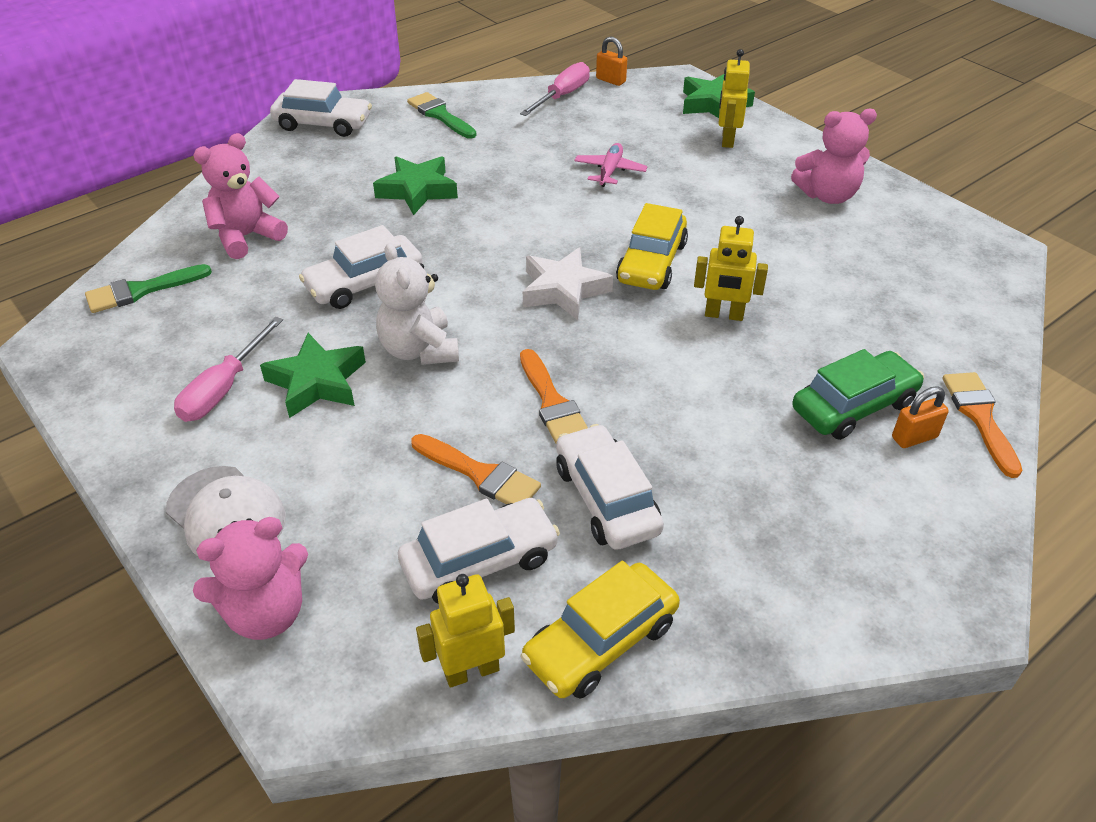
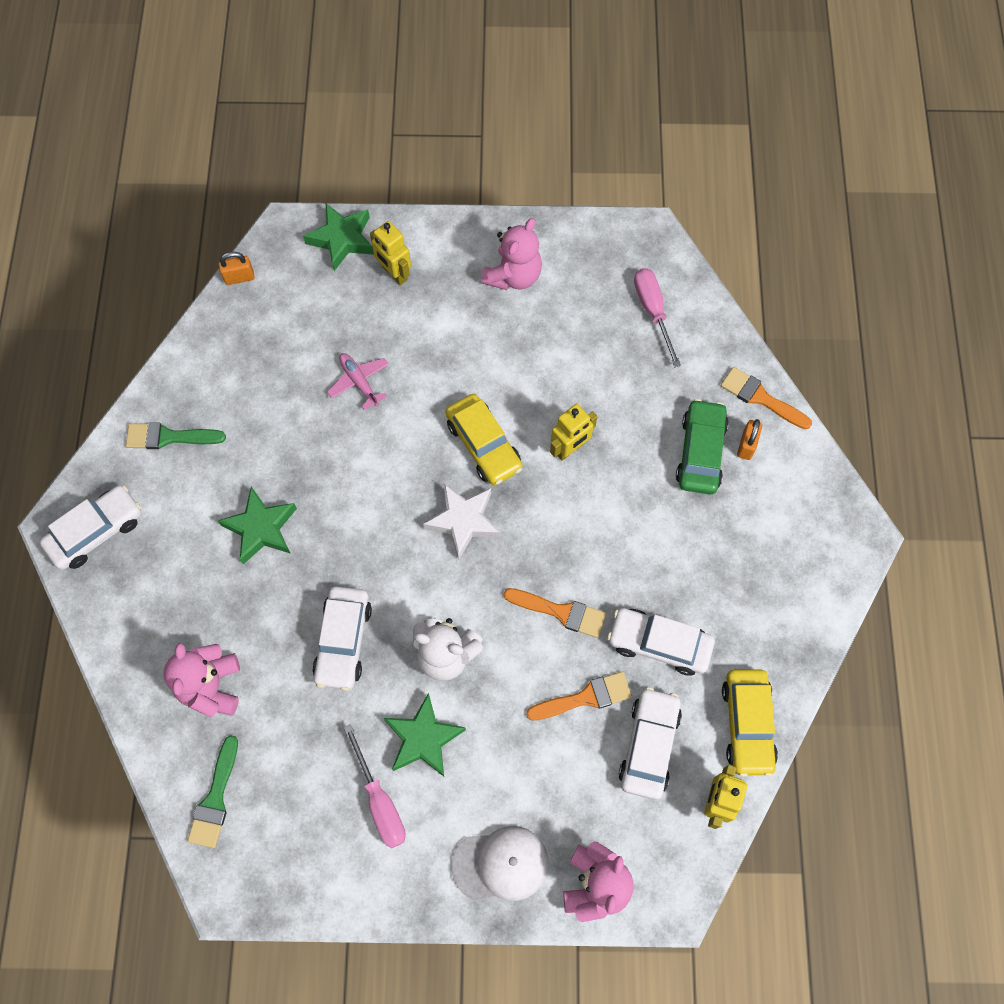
camera: 50 degrees left, 25 degrees up
pink screwdriver [520,62,590,116] -> pink screwdriver moved to [634,268,681,367]

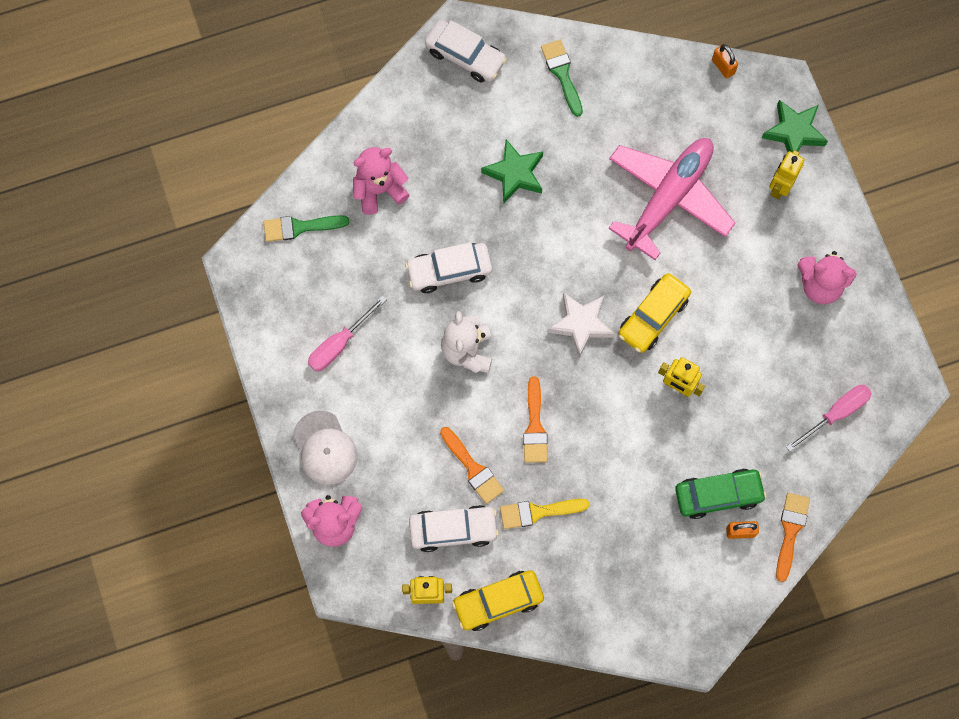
camera: 70 degrees right, 5 degrees up
pink plane [327,353,389,410] -> pink plane [608,138,736,260], size x2.38
green star [384,693,466,777] -> none
white car [607,608,715,676] -> yellow brush [500,499,589,529]

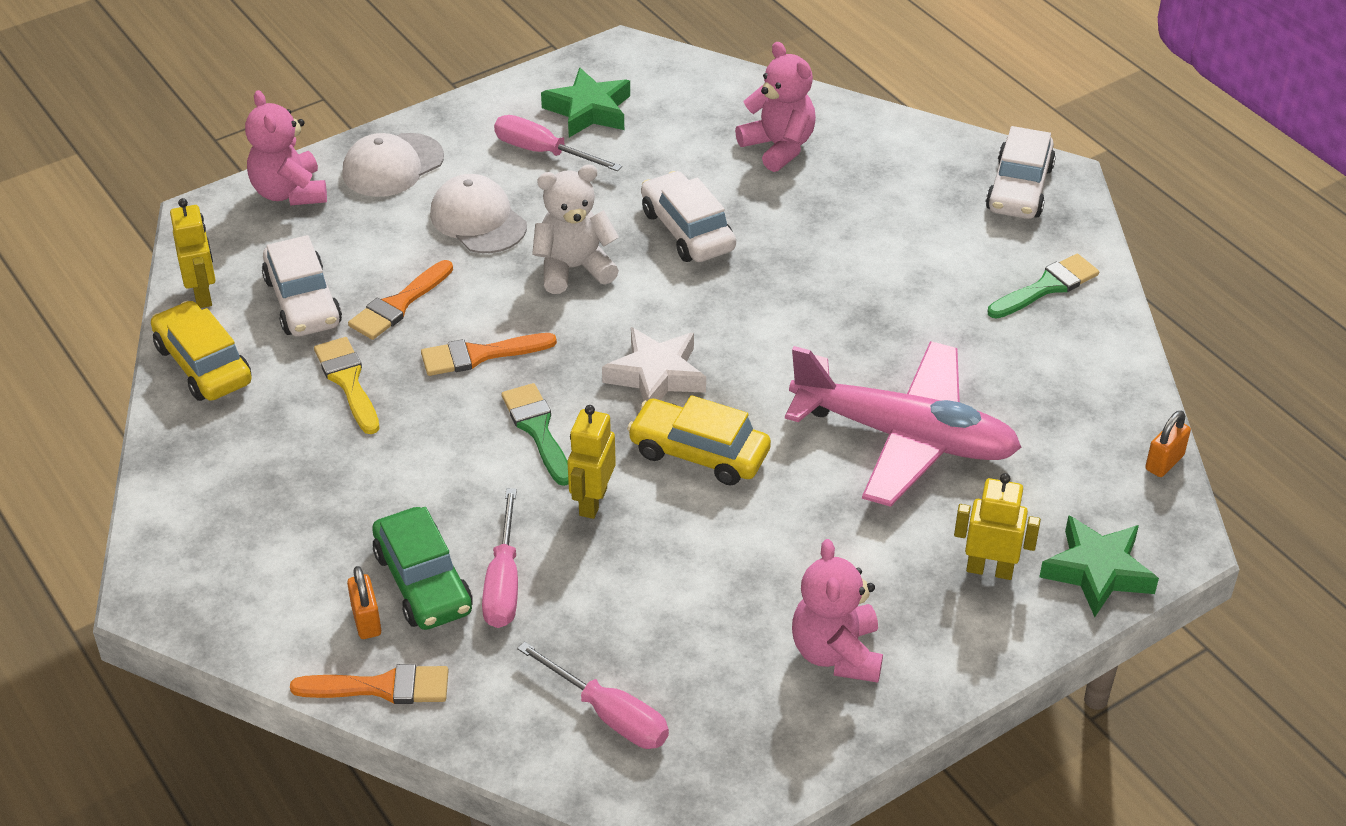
camera: 75 degrees right, 30 degrees down
green brush [264,215,349,242] -> green brush moved to [501,383,569,486]
green star [481,139,543,203] -> green star moved to [541,67,630,137]
none -> white cap [430,174,527,253]
none -> pink screwdriver [482,488,518,628]

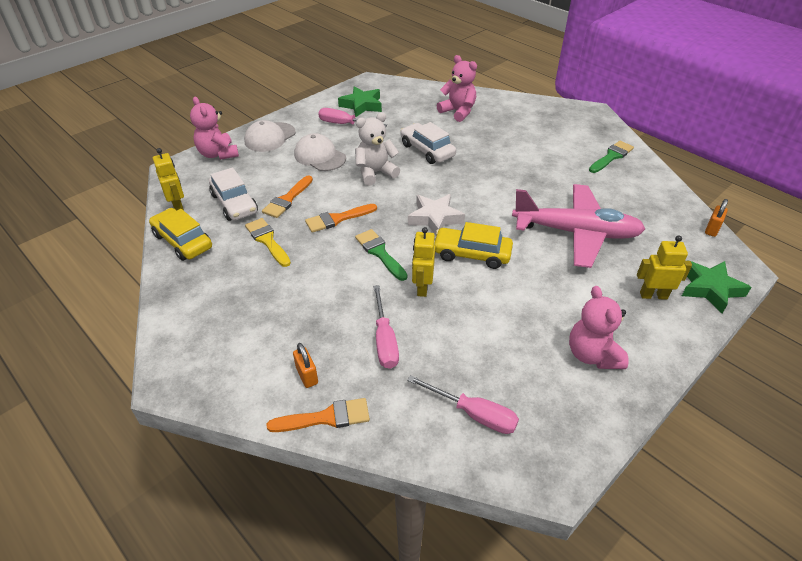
camera: 10 degrees left, 0 degrees up
green car [372,507,473,630] -> none
white car [986,126,1056,219] -> none

